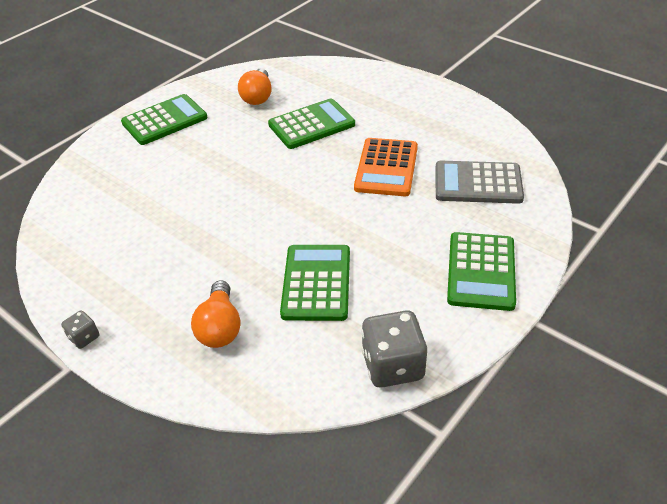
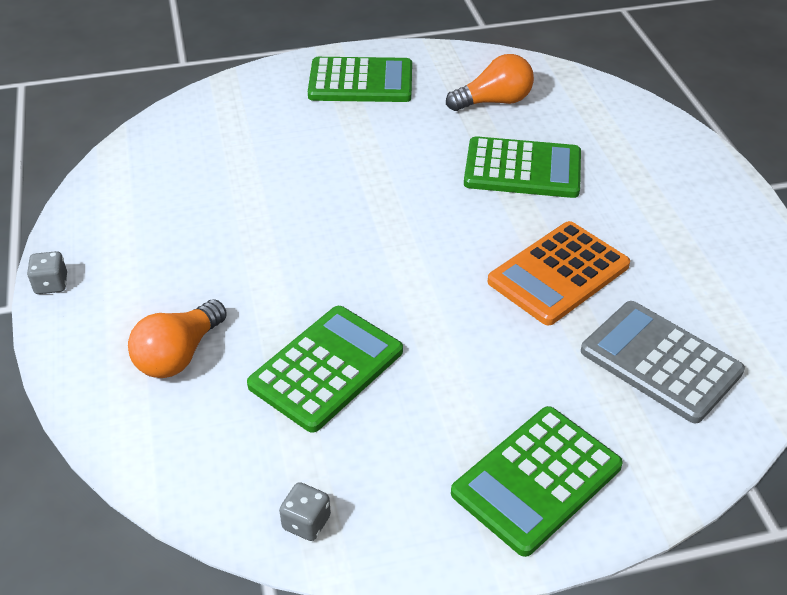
camera: 35 degrees right, 0 degrees up
orange light bulb [238,68,272,105] -> orange light bulb turned 150 degrees counterclockwise [446,54,534,111]
grey dice [361,311,427,388] -> grey dice [279,482,331,541], size x0.49

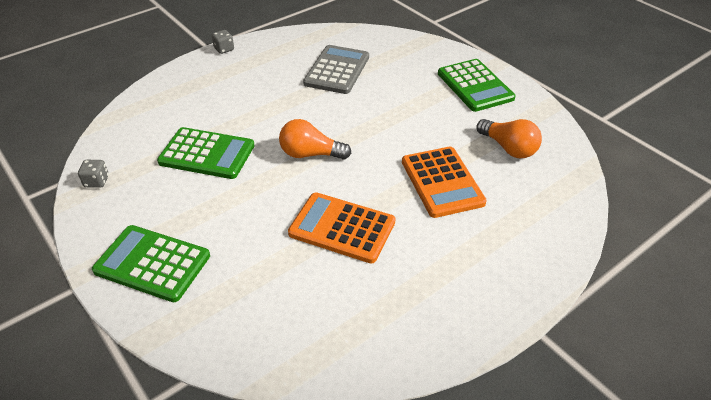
camera: 65 degrees right, 0 degrees up
orange light bulb [128,299,227,378] -> orange light bulb moved to [279,119,352,160]
green calculator [464,136,581,198] -> orange calculator [402,147,487,218]
grey calculator [581,301,745,423] -> grey calculator moved to [303,45,369,94]

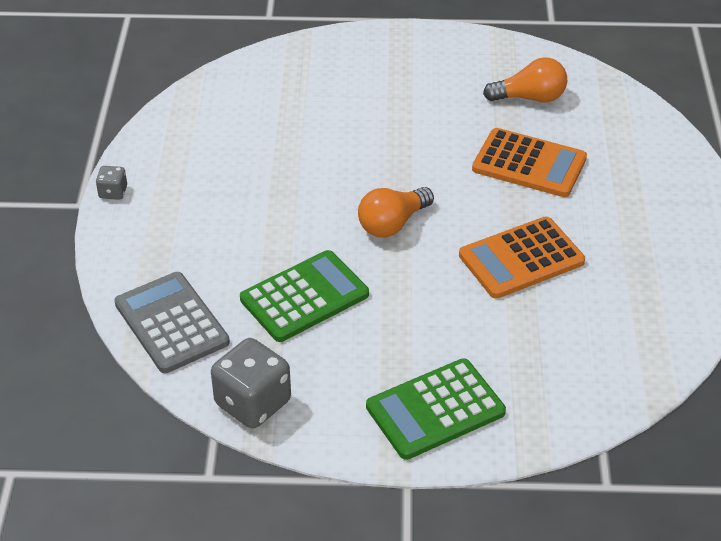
camera: 50 degrees left, 0 degrees up
grey dice [78,160,109,188] -> grey dice [211,338,291,428], size x2.02
grey calculator [303,45,369,94] -> grey calculator moved to [114,272,230,373]
green calculator [438,59,516,112] -> none

